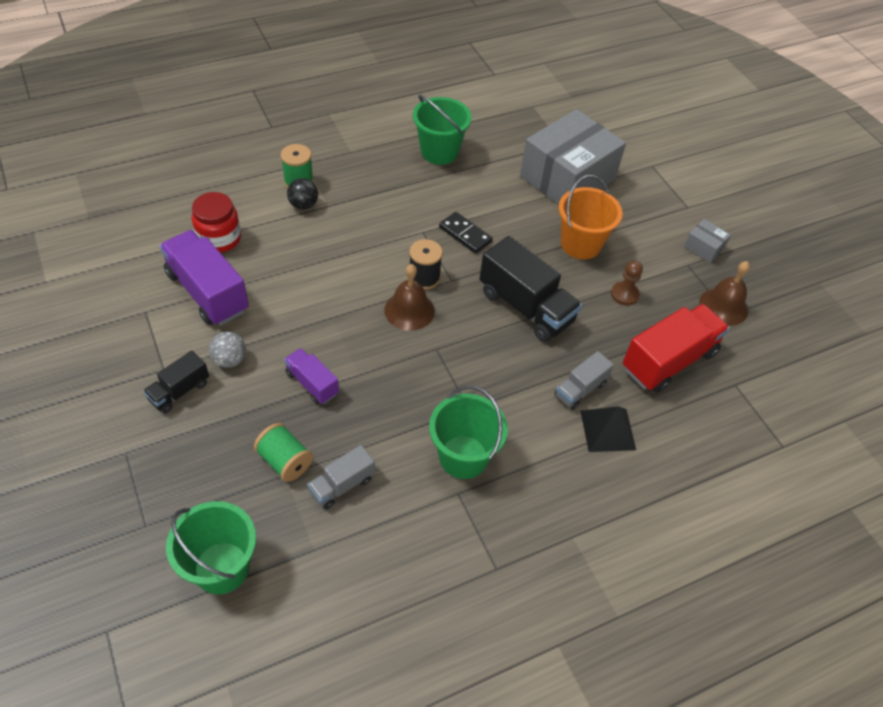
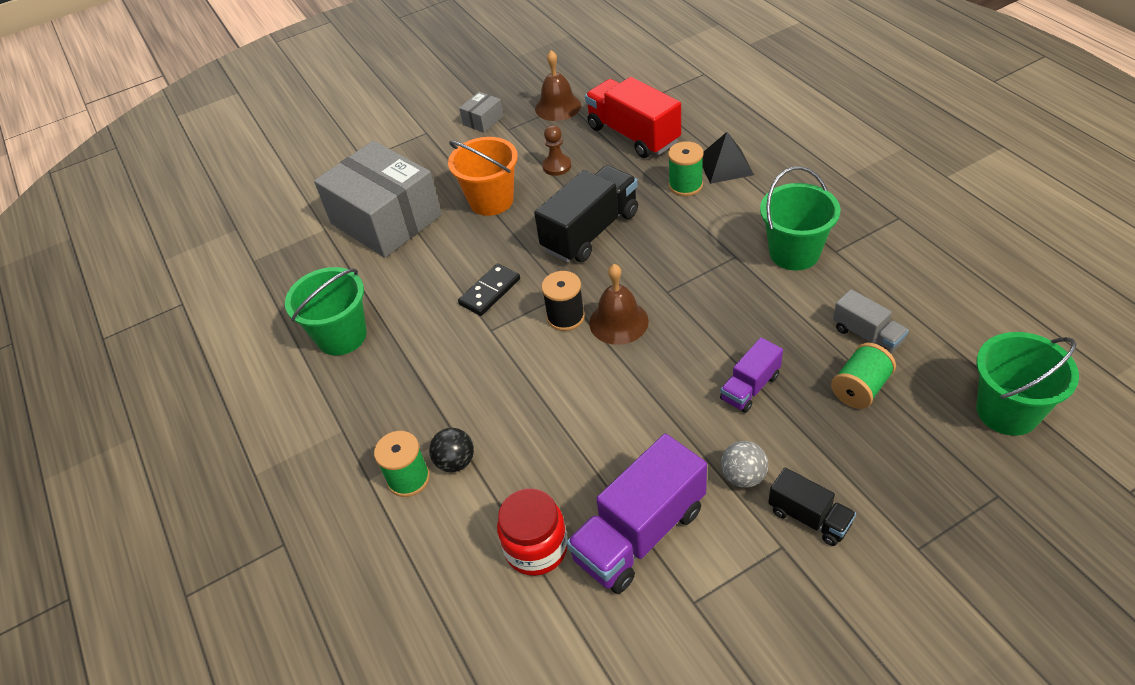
camera: 85 degrees left, 5 degrees down
grey truck [554,351,614,410] -> green spool [668,141,704,196]

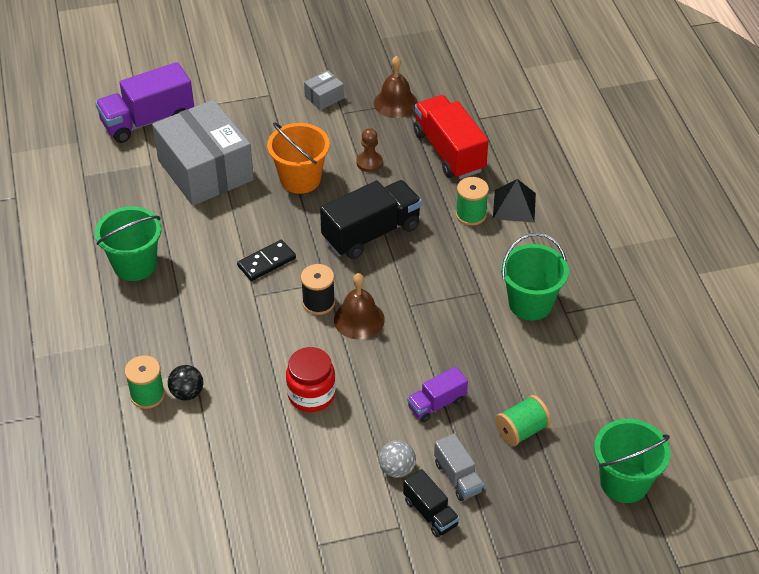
camera: 10 degrees right, 0 degrees up
red jar [497,488,567,576] -> red jar moved to [286,347,336,412]
purple truck [566,434,707,594] -> purple truck moved to [95,62,194,143]
grey truck [833,289,908,353] -> grey truck moved to [434,433,484,501]

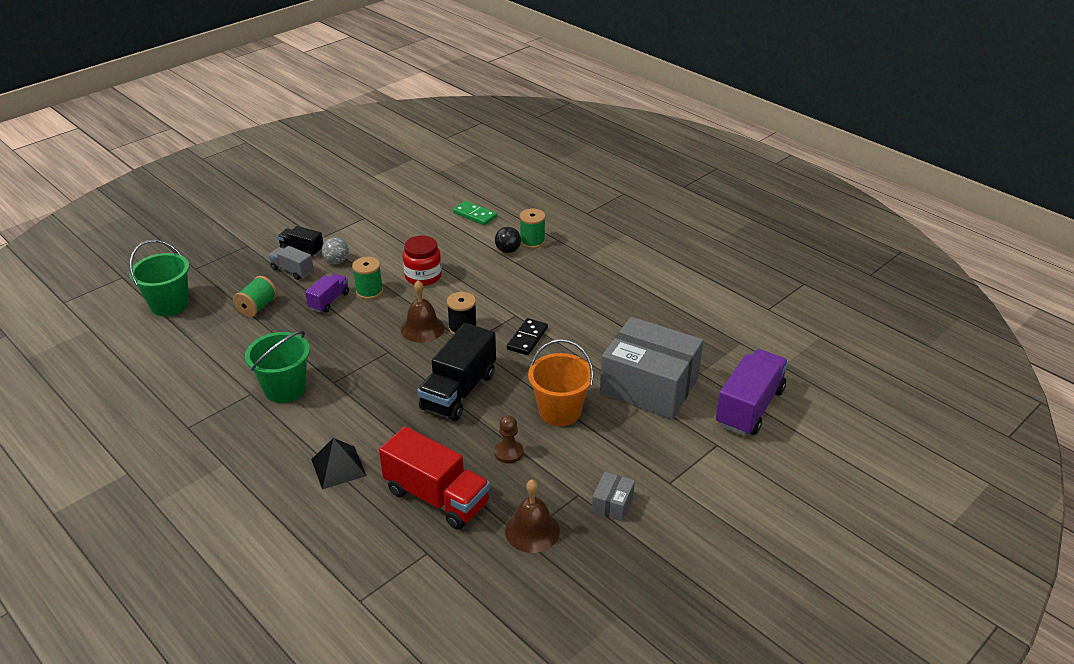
camera: 150 degrees right, 10 degrees down
green bucket [95,206,162,281] -> none
green spool [456,177,489,226] -> green spool moved to [352,257,383,299]
none -> green domino [453,201,497,225]

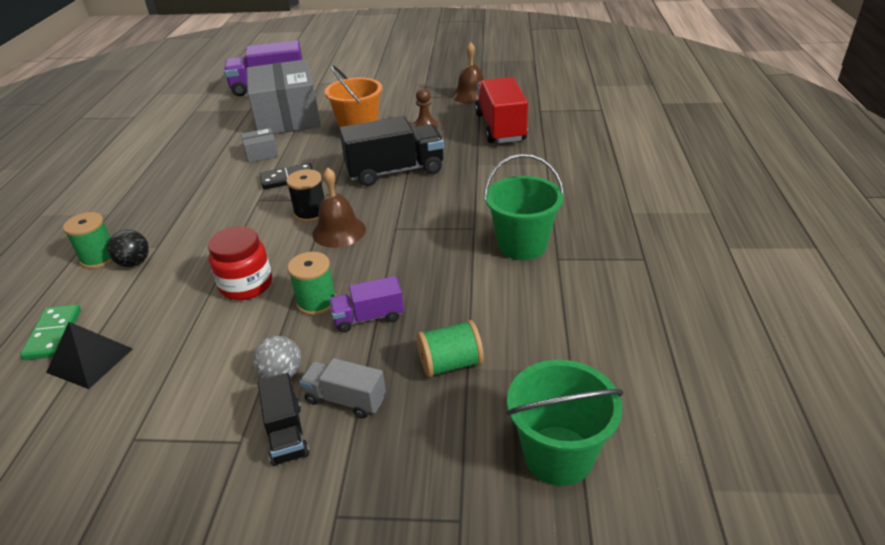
camera: 130 degrees left, 0 degrees up
grey truck [268,246,314,280] -> grey truck turned 120 degrees clockwise [299,358,386,418]
black pyramid [311,438,367,490] -> black pyramid moved to [46,322,133,389]
grey box [592,472,635,521] -> grey box moved to [241,128,279,163]

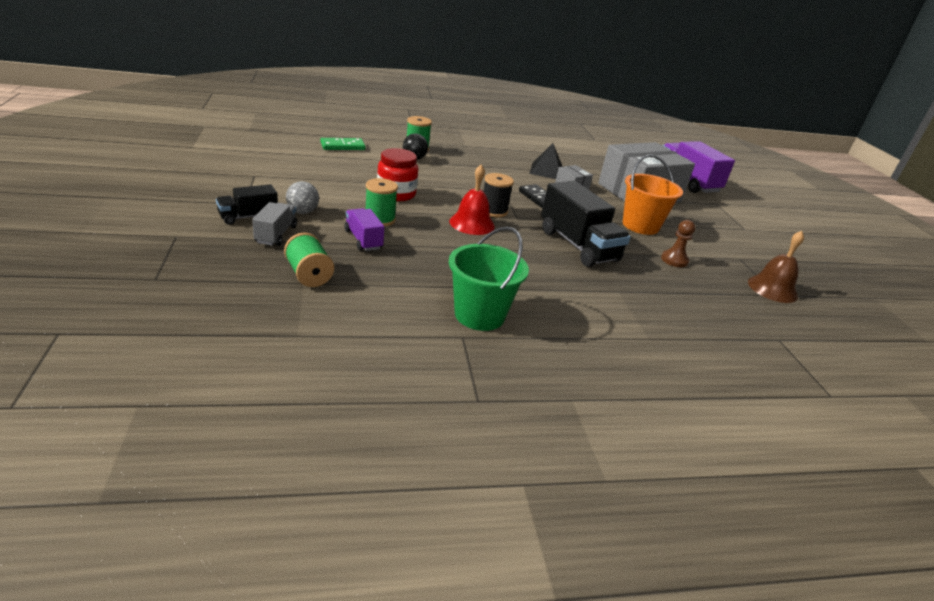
camera: 70 degrees right, 5 degrees down
black pyramid [46,322,133,389] -> black pyramid moved to [529,143,563,179]
brown bell [312,167,366,248] -> red bell [449,165,495,235]
red truck [475,77,528,143] -> none
green bucket [506,360,624,486] -> none

